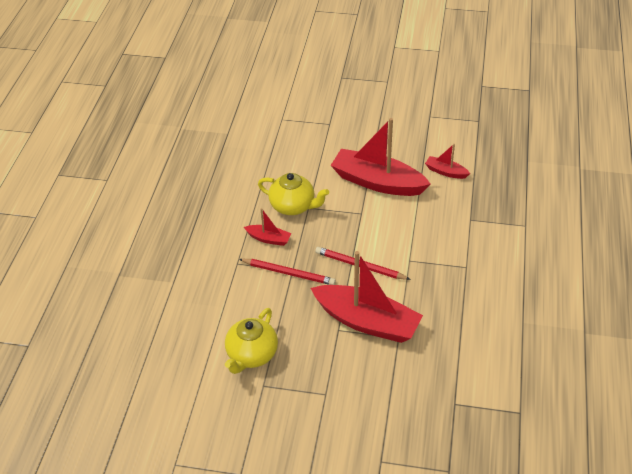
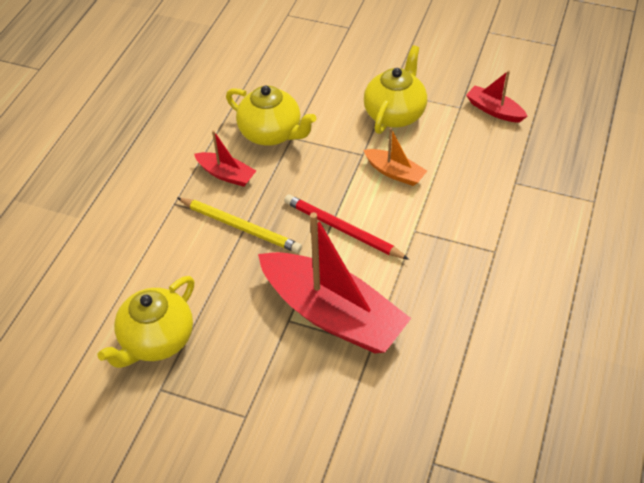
camera: 10 degrees right, 5 degrees up
red pencil [239,259,336,285] -> yellow pencil [177,198,302,253]
red boat [331,118,430,196] -> yellow teapot [364,45,427,134]
none -> orange boat [363,128,427,186]

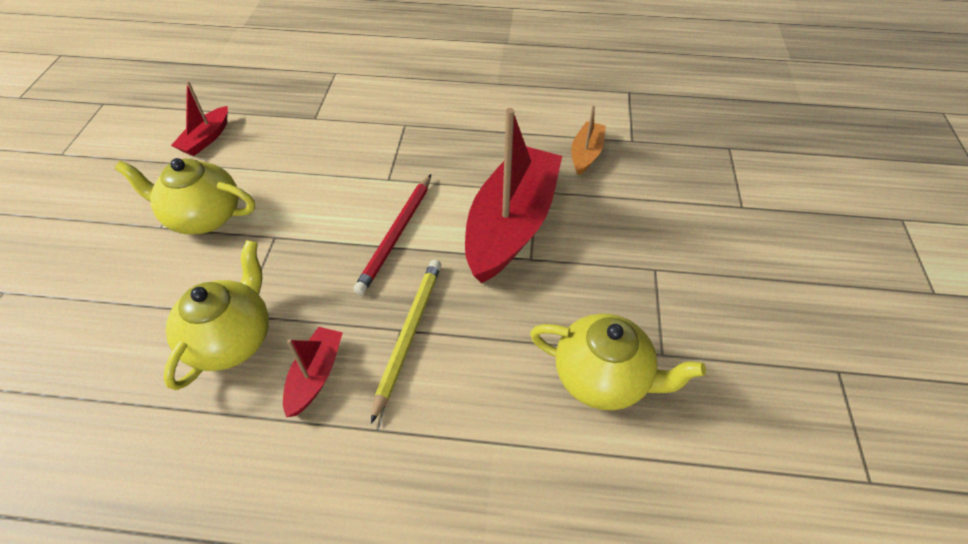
camera: 105 degrees left, 0 degrees up
orange boat [363,128,427,186] -> orange boat moved to [571,106,606,175]

